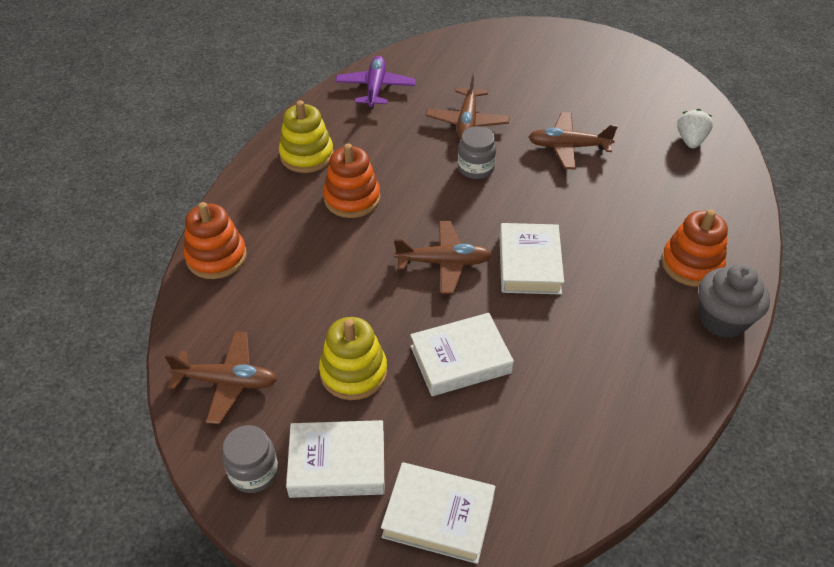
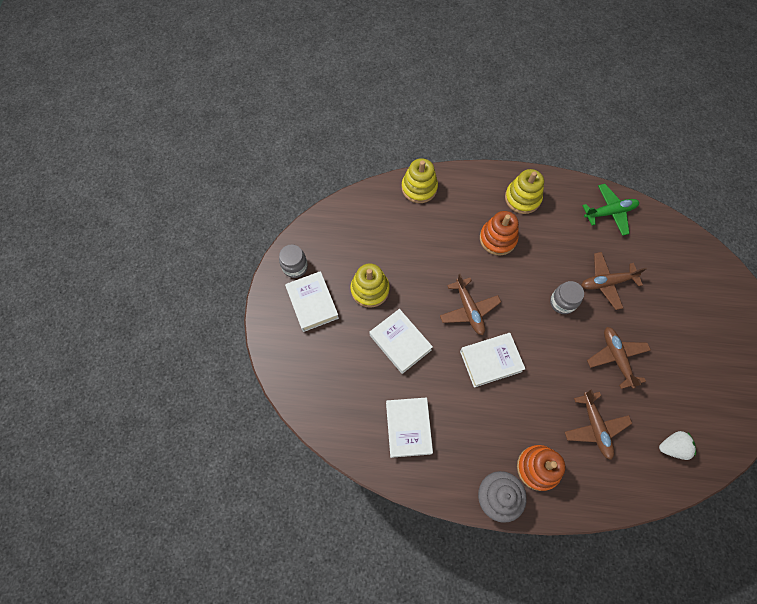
camera: 70 degrees right, 20 degrees up
brown plane [164,331,277,424] -> brown plane moved to [565,389,632,460]
orange stacking toy [184,202,247,279] -> yellow stacking toy [402,158,438,203]
purple plane [335,56,416,108] -> green plane [582,184,639,236]
white book [381,462,496,564] -> white book moved to [386,397,433,458]

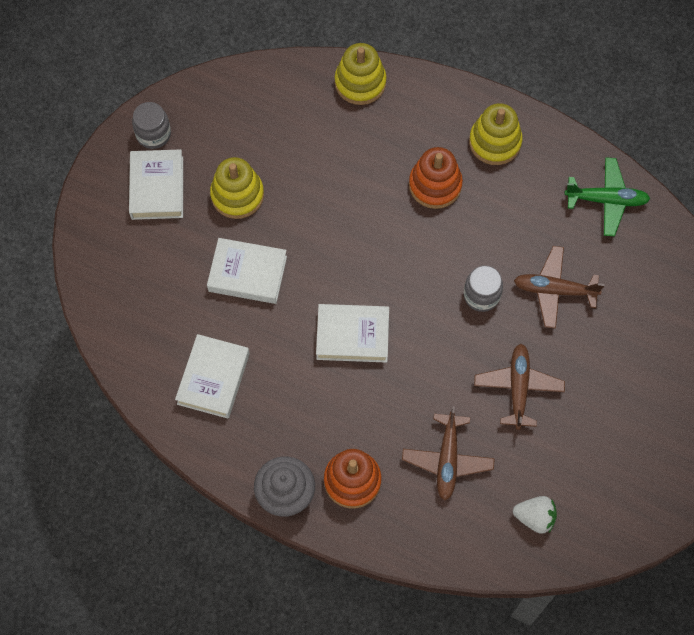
camera: 20 degrees right, 0 degrees up
white book [370,309,433,374] -> white book turned 60 degrees counterclockwise [207,238,287,304]
brown plane [440,274,501,335] -> none

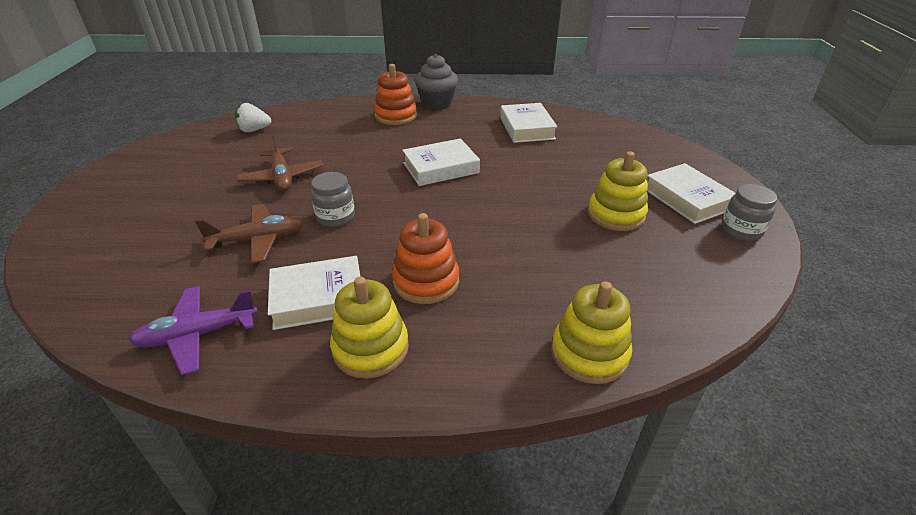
camera: 155 degrees right, 30 degrees down
white book [207,238,287,304] -> white book moved to [268,256,361,330]
brown plane [402,406,495,501] -> none
green plane [564,157,650,236] -> purple plane [128,286,258,375]

